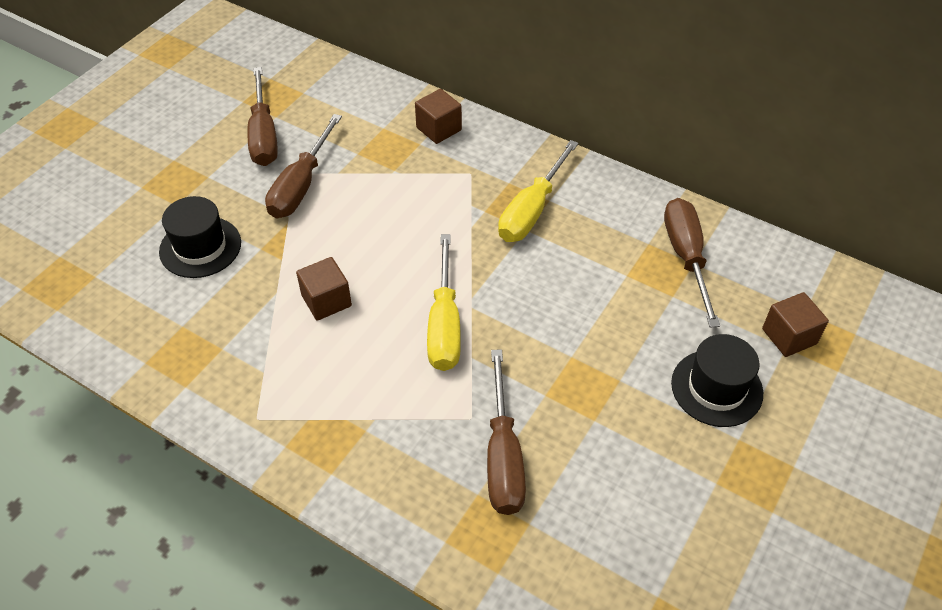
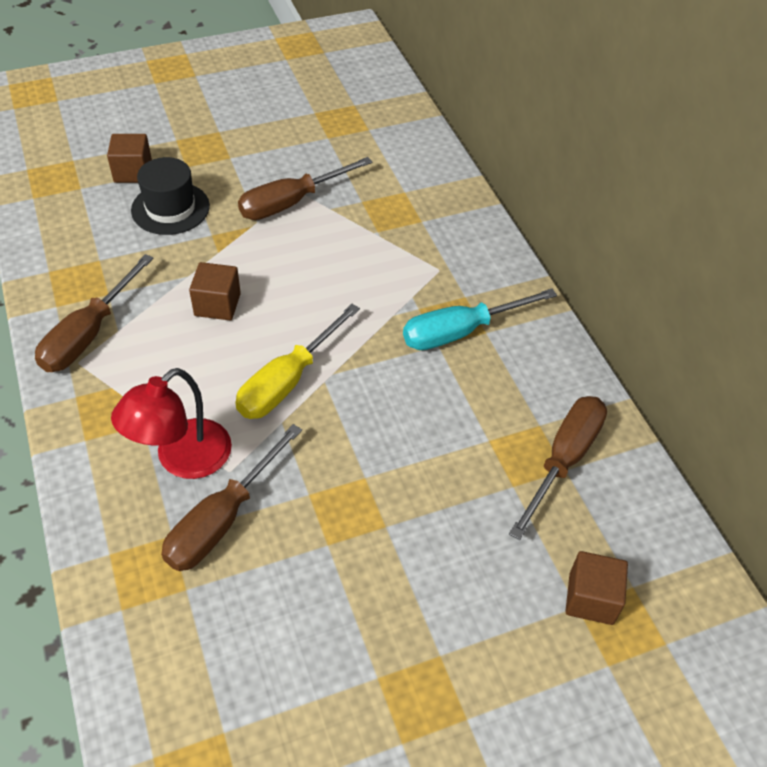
camera: 35 degrees right, 0 degrees up
brown screwdriver [247,67,278,166] -> brown screwdriver moved to [35,254,154,372]
brown cube [415,89,462,144] -> brown cube moved to [107,134,152,183]
yellow screwdriver [498,140,579,242] -> turquoise screwdriver [403,289,557,350]
black hat [671,334,763,427] -> none
none -> red lamp [111,368,232,479]

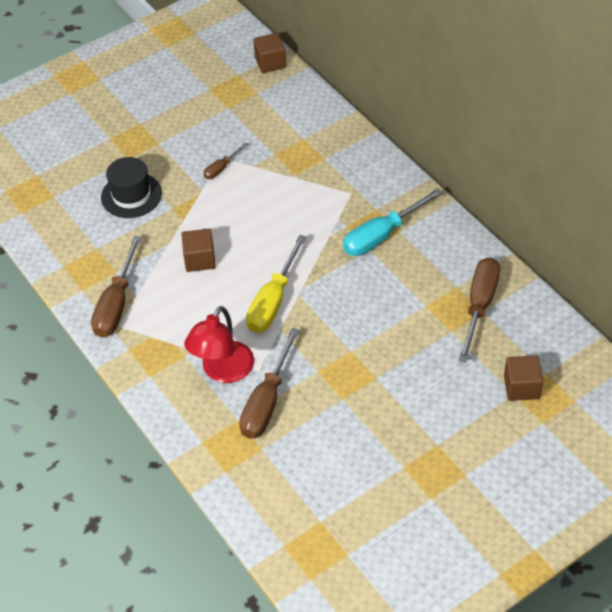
camera: 10 degrees left, 0 degrees up
brown cube [107,134,152,183] -> brown cube moved to [253,33,286,73]
brown screwdriver [238,157,372,220] -> brown screwdriver [203,143,248,179], size x0.51

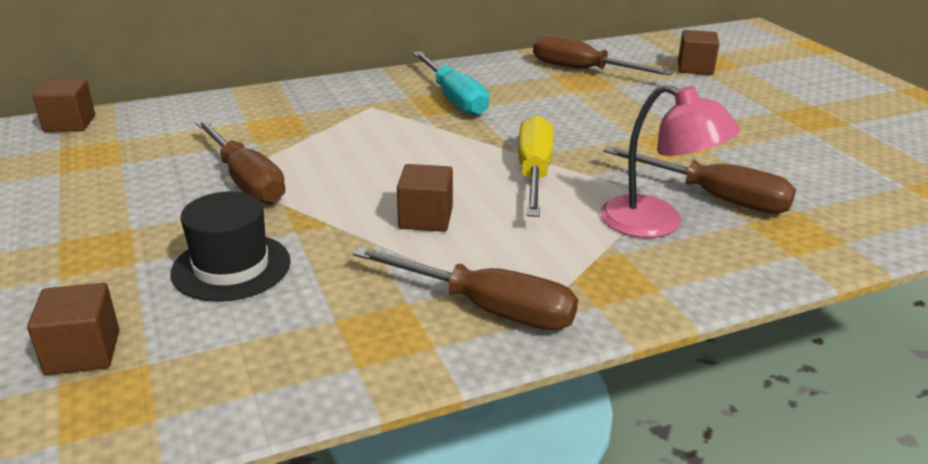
camera: 80 degrees left, 20 degrees down
red lamp [184,306,254,383] -> pink lamp [600,84,740,238]
brown screwdriver [203,143,248,179] -> brown screwdriver [195,120,285,204], size x1.96
yellow screwdriver [246,235,307,333] -> yellow screwdriver turned 120 degrees counterclockwise [518,115,554,217]
none -> brown cube [27,283,119,375]

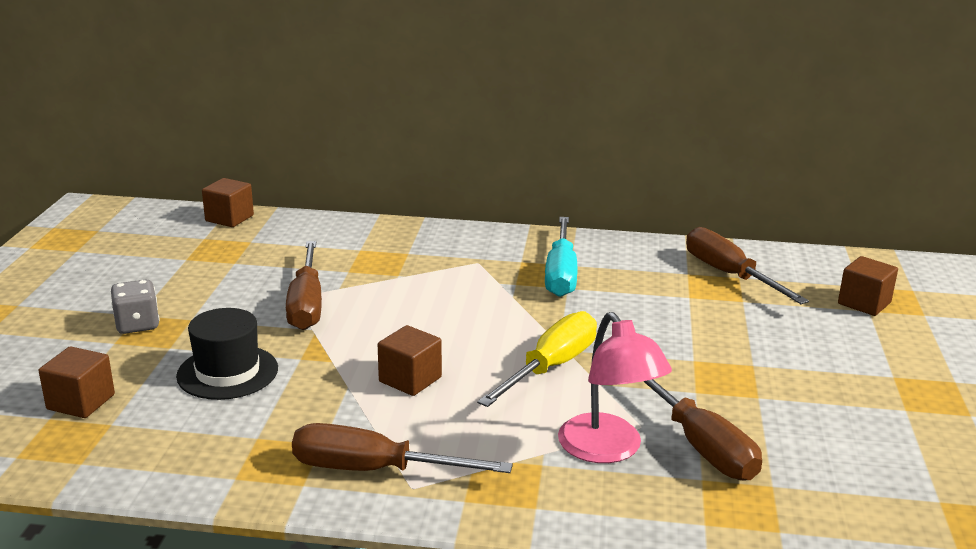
camera: 30 degrees right, 5 degrees down
brown screwdriver [353,247,578,330] -> brown screwdriver turned 135 degrees clockwise [292,423,513,473]
none -> grey dice [111,280,160,334]

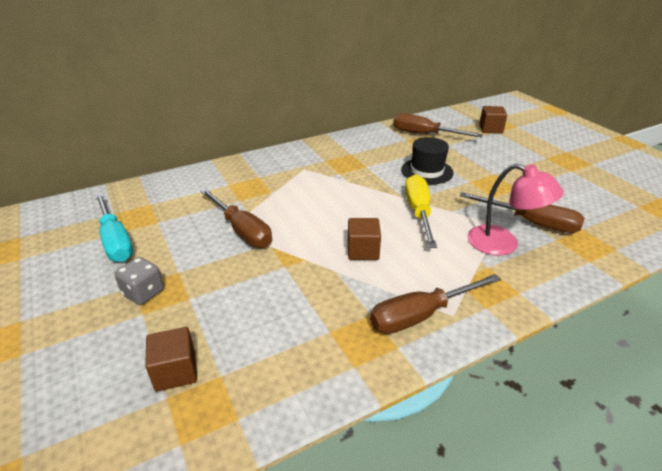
camera: 35 degrees left, 10 degrees up
black hat [176,308,278,400] -> black hat moved to [401,137,454,185]
brown cube [202,178,254,227] -> none
turquoise screwdriver [545,217,578,297] -> turquoise screwdriver moved to [95,193,133,262]

